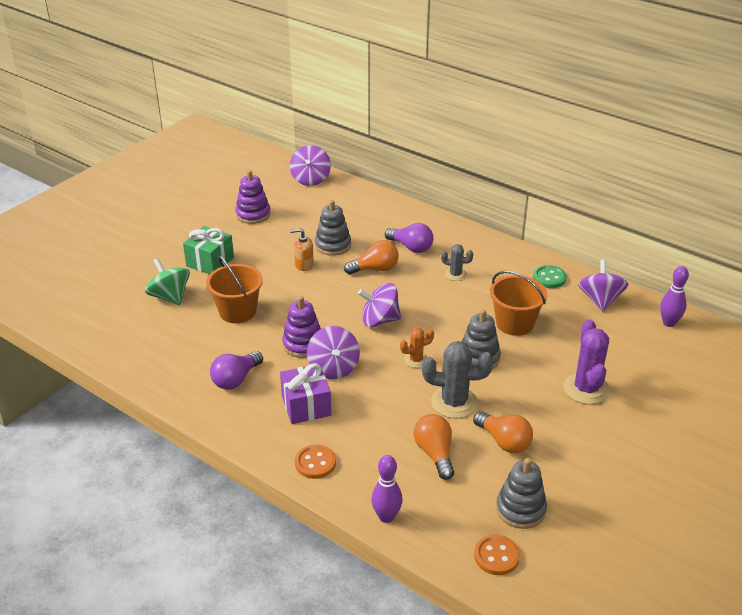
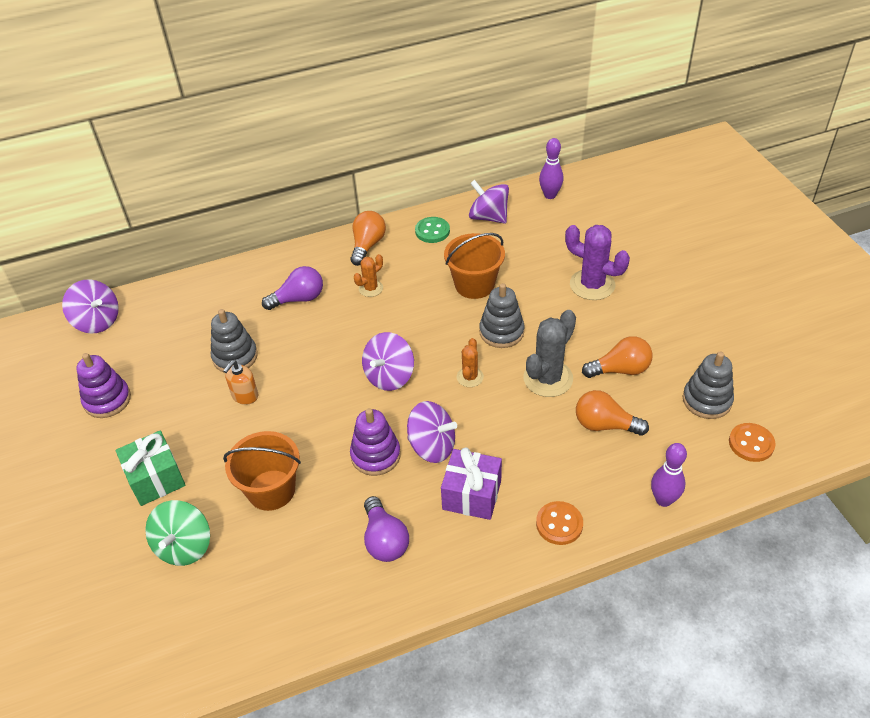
camera: 55 degrees left, 10 degrees up
green spinning top [145,258,190,305] -> green spinning top turned 75 degrees counterclockwise [145,500,210,566]
orange light bulb [344,240,399,274] -> orange light bulb moved to [350,211,386,266]
grey cactus [441,244,473,281] -> orange cactus [354,254,383,297]

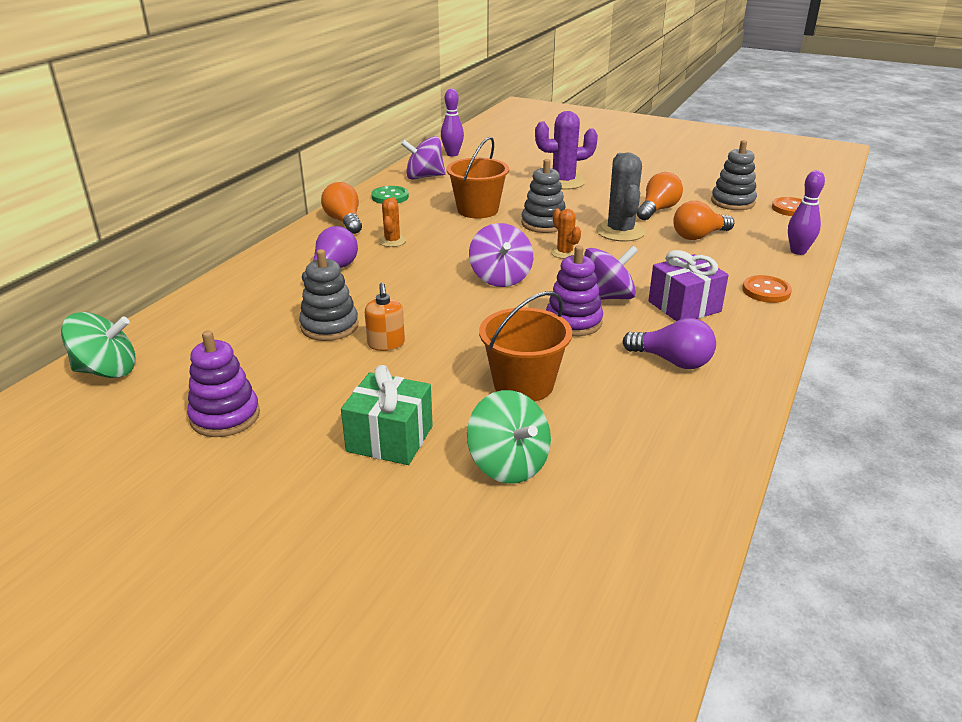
camera: 45 degrees left, 15 degrees down
purple spinning top [62,279,119,334] -> green spinning top [61,312,136,378]

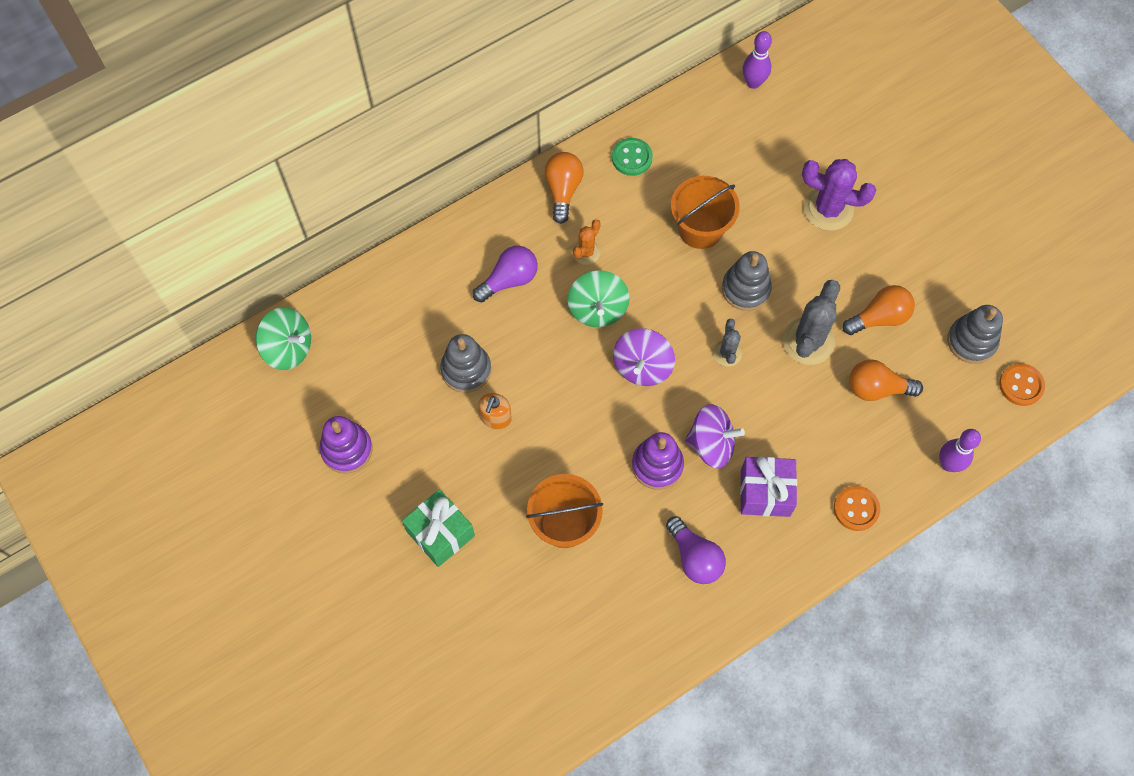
camera: 30 degrees right, 35 degrees up
purple spinning top [401,136,445,180] -> none
green spinning top [467,390,551,484] -> green spinning top moved to [568,270,630,327]
orange cactus [551,209,581,259] -> grey cactus [713,319,742,367]

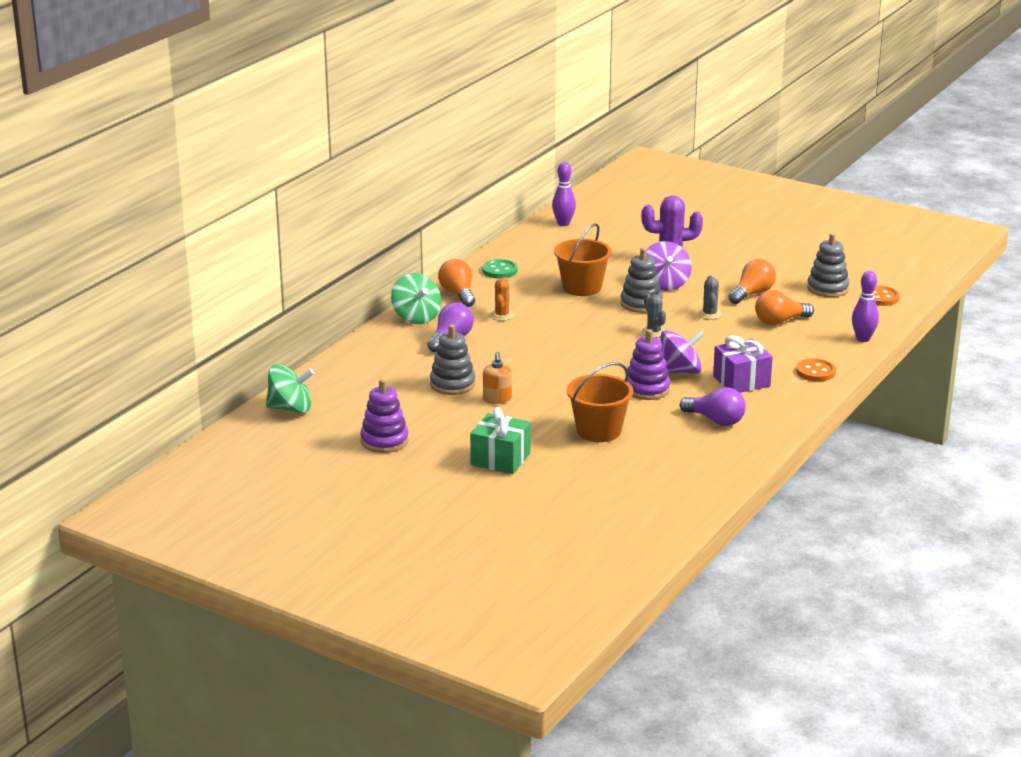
camera: 25 degrees left, 40 degrees down
green spinning top [568,270,630,327] -> green spinning top moved to [391,273,441,324]
purple spinning top [613,328,675,386] -> purple spinning top moved to [646,241,692,291]
grey cactus [783,280,840,365] -> grey cactus [698,276,722,320], size x0.55

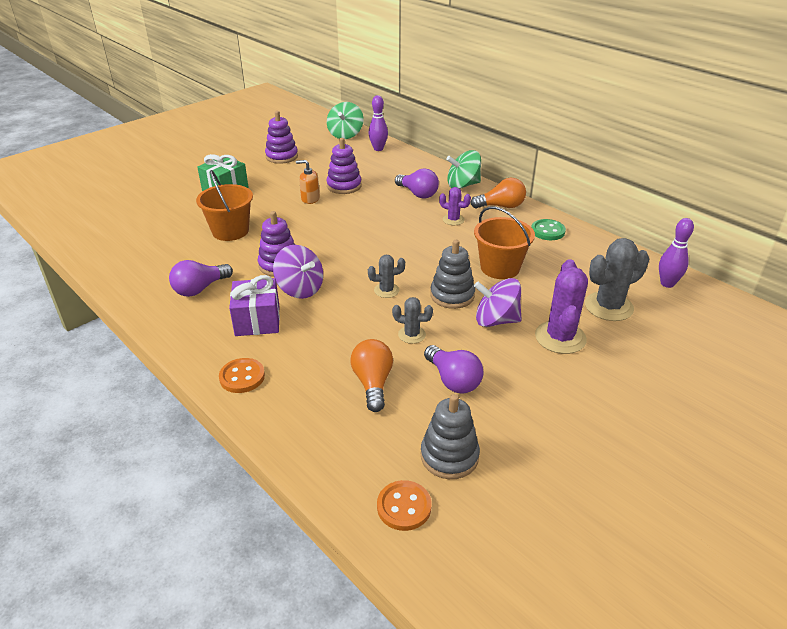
camera: 105 degrees right, 10 degrees up
grey stacking toy [430,325,475,395] -> purple stacking toy [326,138,362,194]
orange cactus [490,277,514,321] -> purple cactus [439,187,471,225]
purple spinning top [661,330,705,373] -> purple spinning top turned 45 degrees counterclockwise [273,245,323,299]
orange light bulb [728,259,776,304] -> purple light bulb [424,345,483,394]
purple bowling pin [852,271,879,342] -> purple bowling pin moved to [369,95,388,151]
none -> grey cactus [585,238,649,321]

